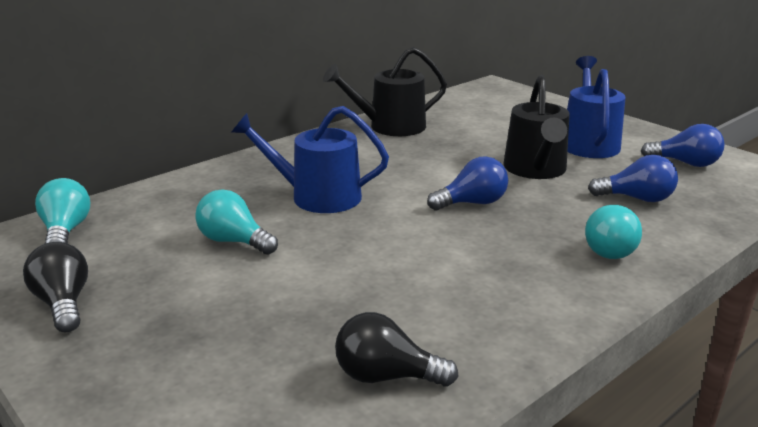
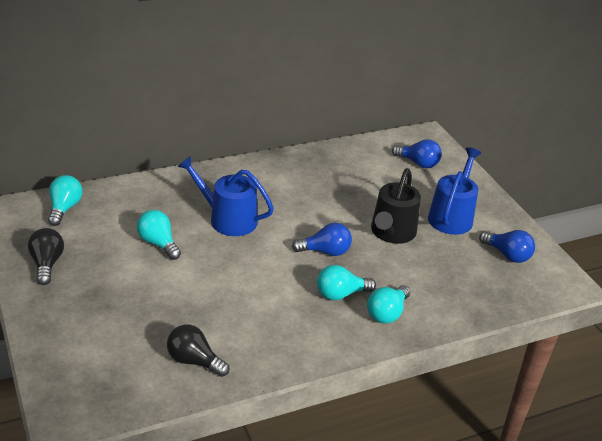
camera: 15 degrees right, 10 degrees up
black watering can [323,47,447,136] -> none
blue light bulb [588,155,678,202] -> blue light bulb moved to [392,139,442,168]
none -> turquoise light bulb [317,265,376,300]

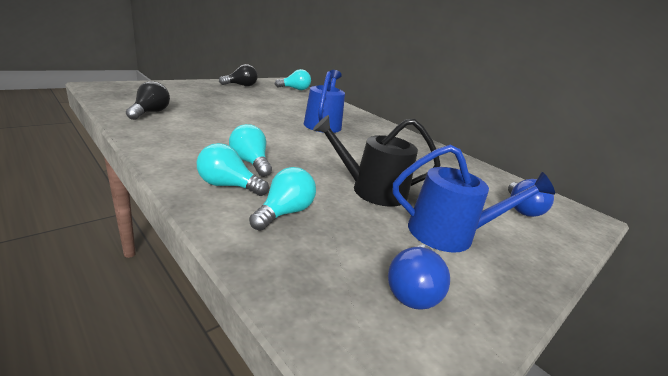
camera: 70 degrees right, 10 degrees down
turquoise light bulb [137,210,181,260] -> turquoise light bulb moved to [249,167,316,231]
blue light bulb [292,223,352,256] -> none

